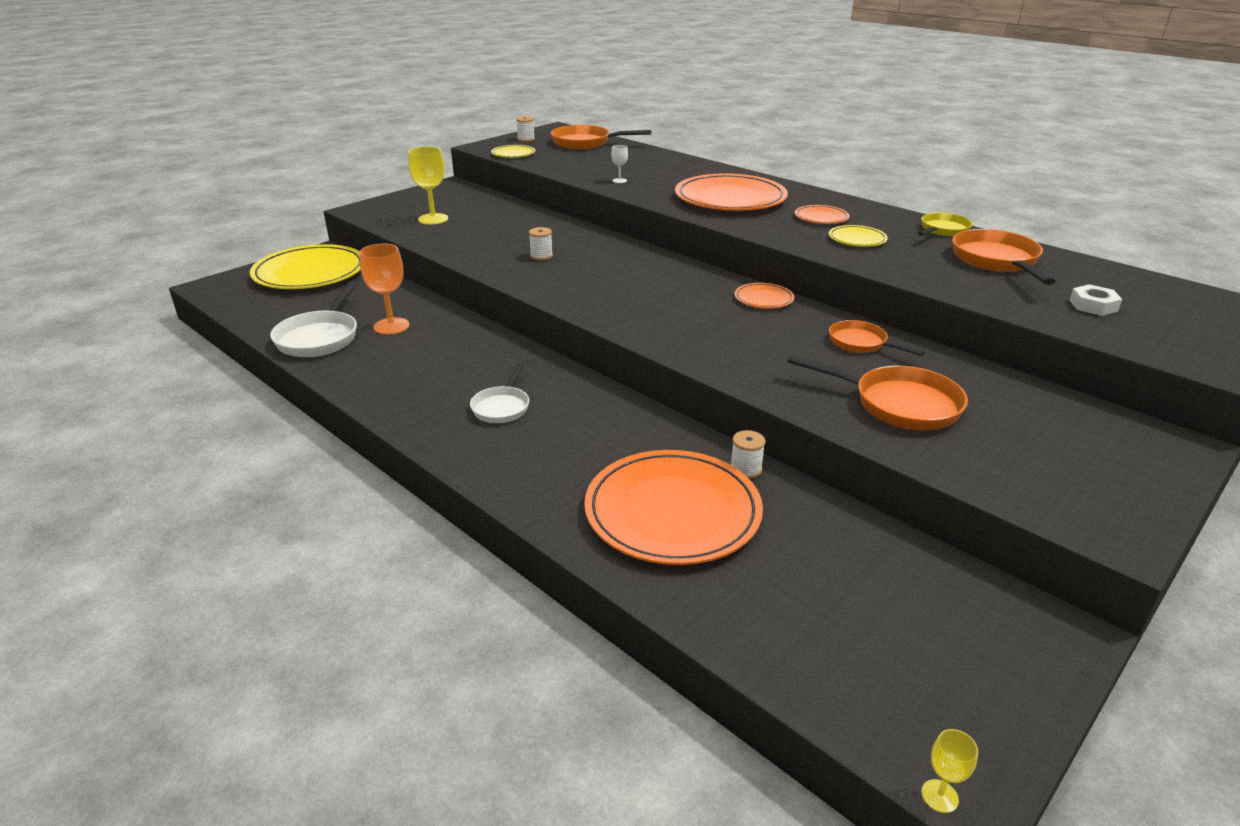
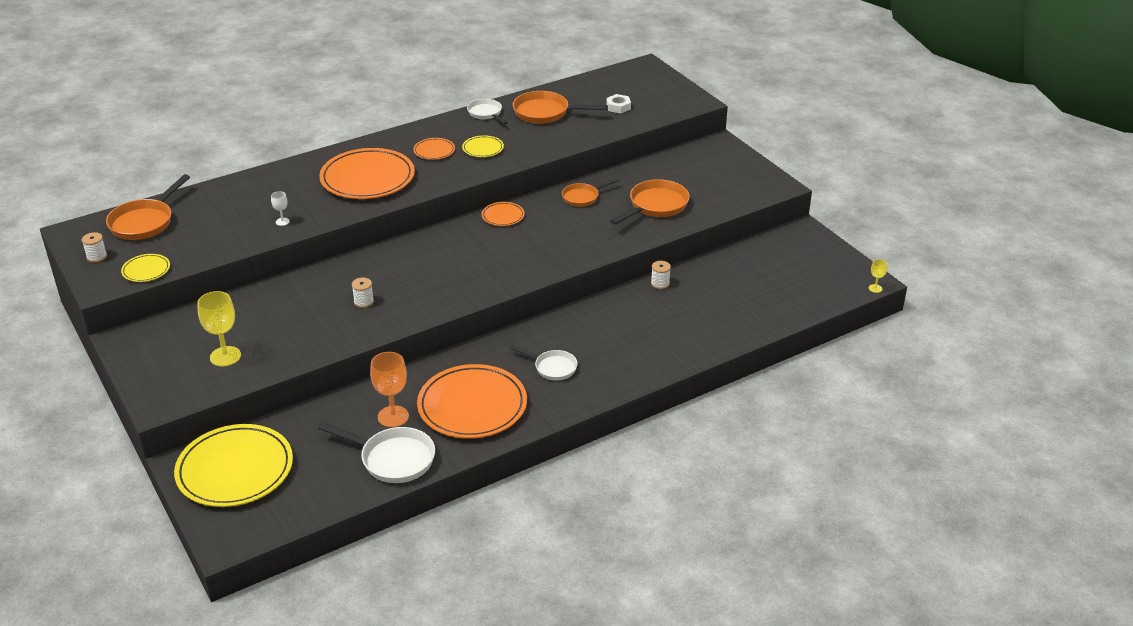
camera: 75 degrees left, 5 degrees up
orange plate [584,450,763,565] -> orange plate moved to [417,364,527,439]
yellow pan [918,213,973,236] -> white pan [467,99,508,124]

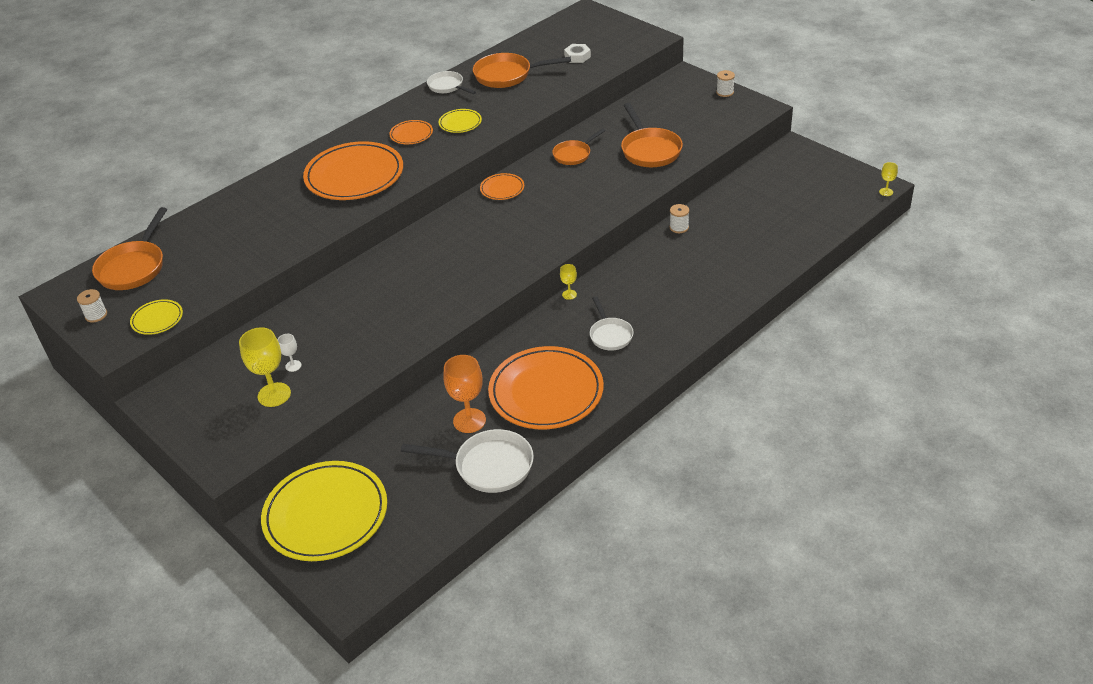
camera: 10 degrees left, 5 degrees up
white goblet [271,191,290,226] -> white goblet moved to [277,334,302,372]
white spool [352,278,374,308] -> white spool moved to [716,70,735,97]
white pan [510,345,578,380] -> white pan turned 60 degrees clockwise [590,296,634,351]
orange pan [610,179,690,225] -> orange pan turned 135 degrees clockwise [621,103,683,167]
none -> yellow goblet [560,264,577,300]

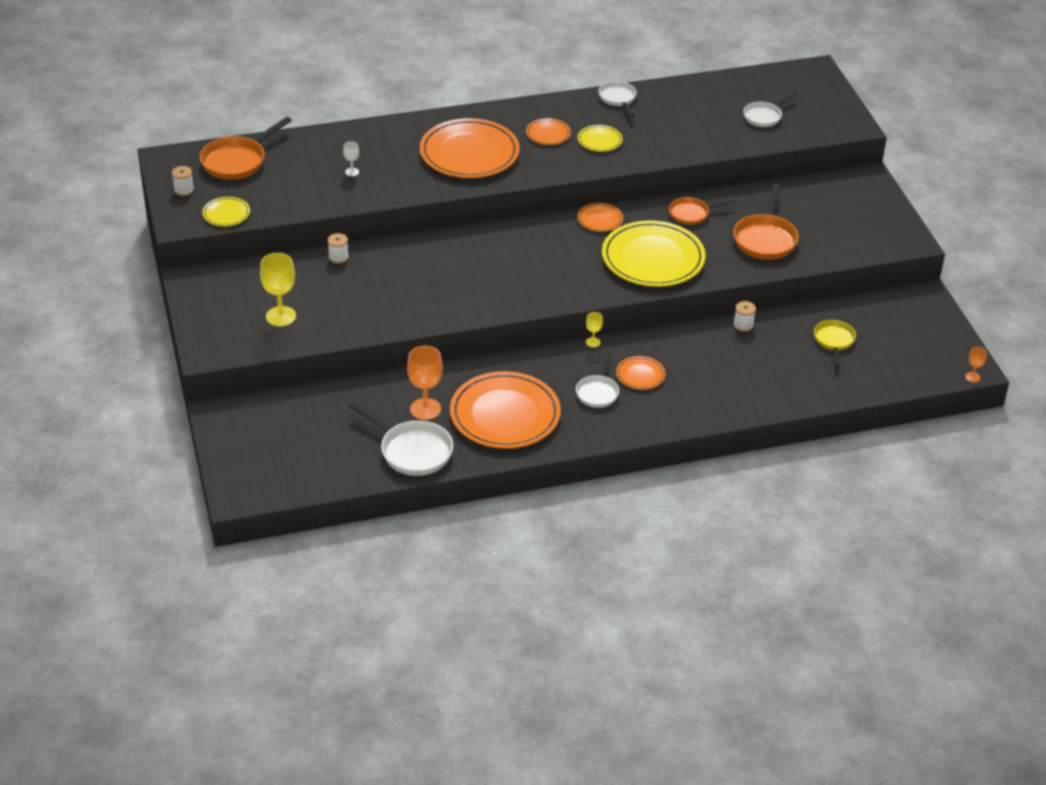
camera: 25 degrees right, 0 degrees up
yellow plate [261,461,387,561] -> yellow plate moved to [602,220,706,287]
white goblet [277,334,302,372] -> white goblet moved to [343,141,359,176]
orange pan [473,53,571,88] -> none
white nut [564,44,591,63] -> white pan [743,92,797,127]
white spool [716,70,735,97] -> white spool moved to [327,233,349,264]
yellow goblet [879,162,898,196] -> orange goblet [965,347,987,382]
none -> orange plate [616,356,665,390]
none -> yellow pan [814,320,856,367]

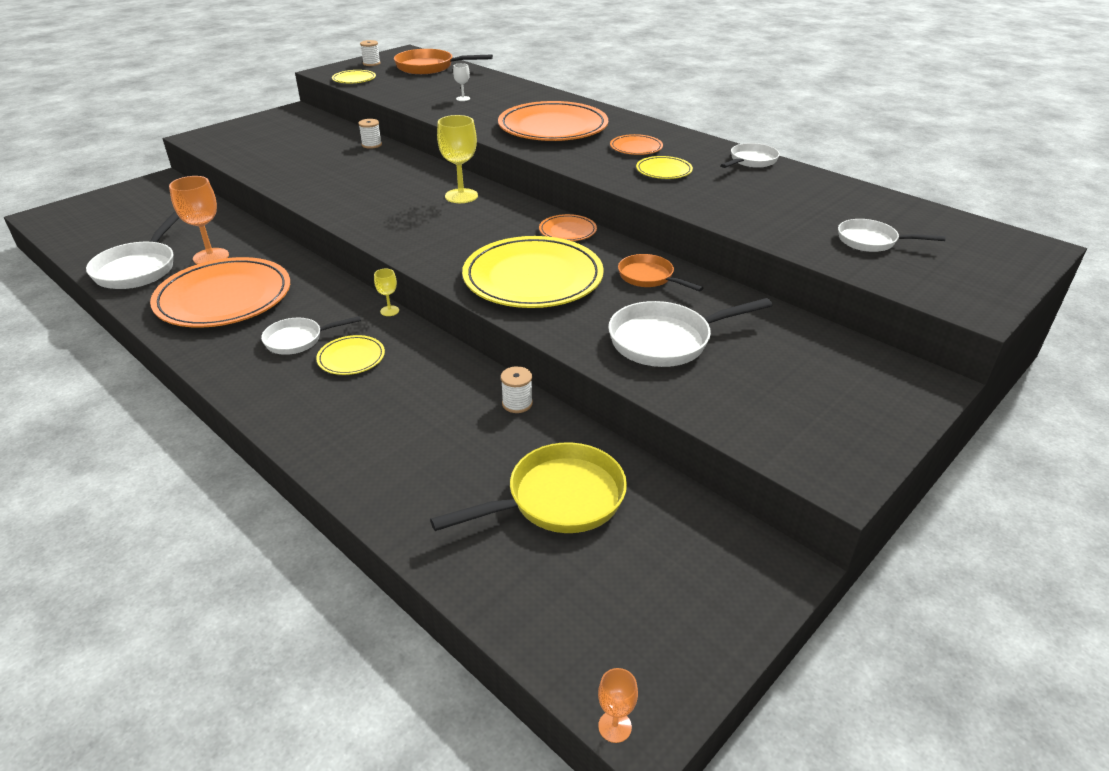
camera: 60 degrees right, 5 degrees down
yellow goblet [260,253,296,326] -> yellow goblet moved to [437,115,478,203]
orange plate [616,356,665,390] -> yellow plate [316,335,385,375]
orange pan [733,183,799,260] -> white pan [608,298,772,367]
yellow pan [814,320,856,367] -> yellow pan [430,442,627,533], size x1.60

